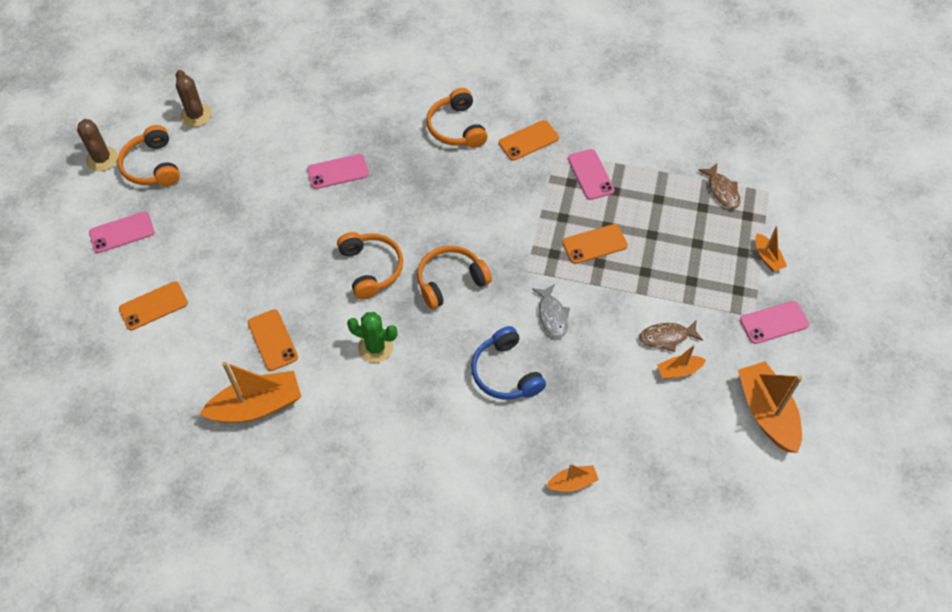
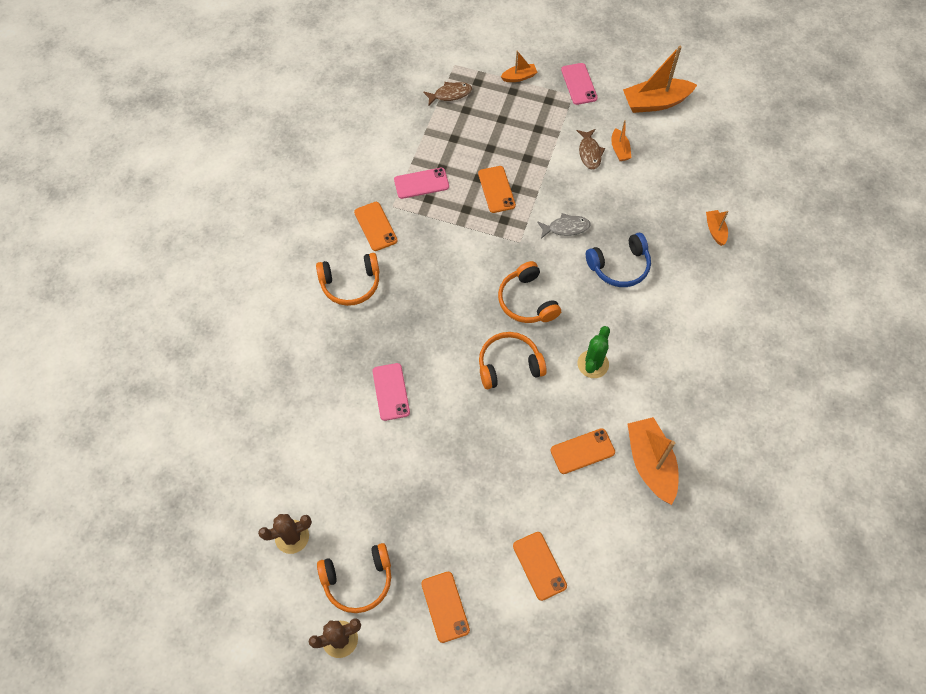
camera: 85 degrees left, 5 degrees up
pink phone [89,211,154,253] -> orange phone [421,572,470,643]

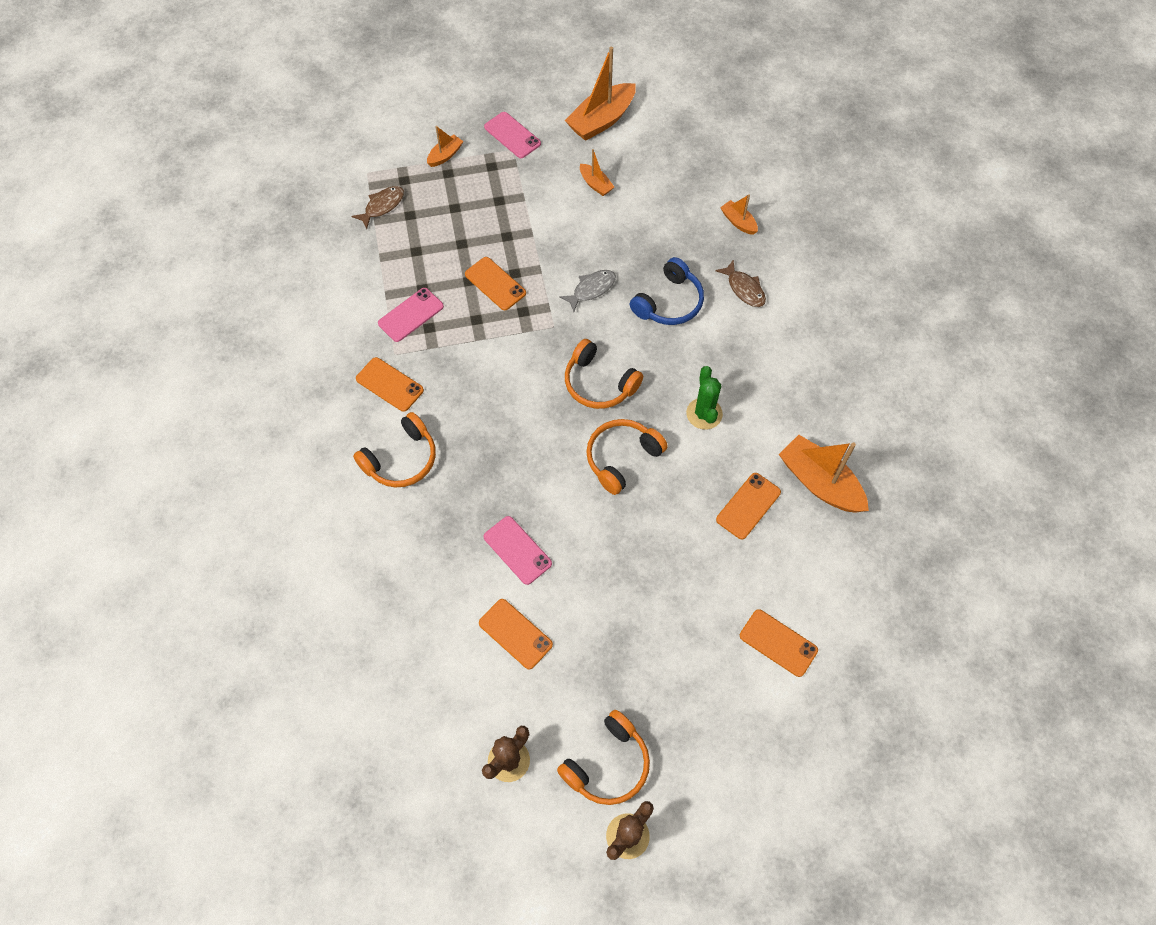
camera: 30 degrees left, 0 degrees up
orange phone [421,572,470,643] -> orange phone moved to [479,599,553,669]
brown fish [577,129,605,170] -> brown fish moved to [715,259,766,307]

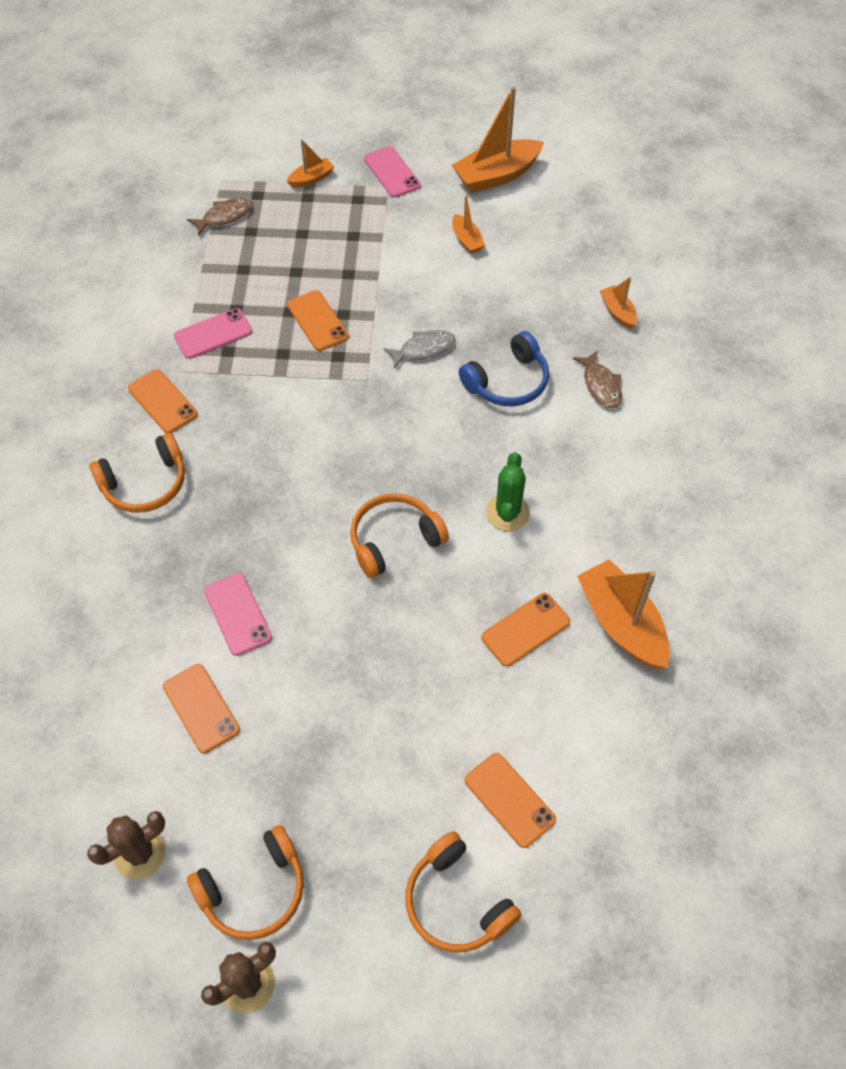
camera: 15 degrees right, 5 degrees down
orange headphones [565,339,643,409] -> orange headphones moved to [405,831,521,952]

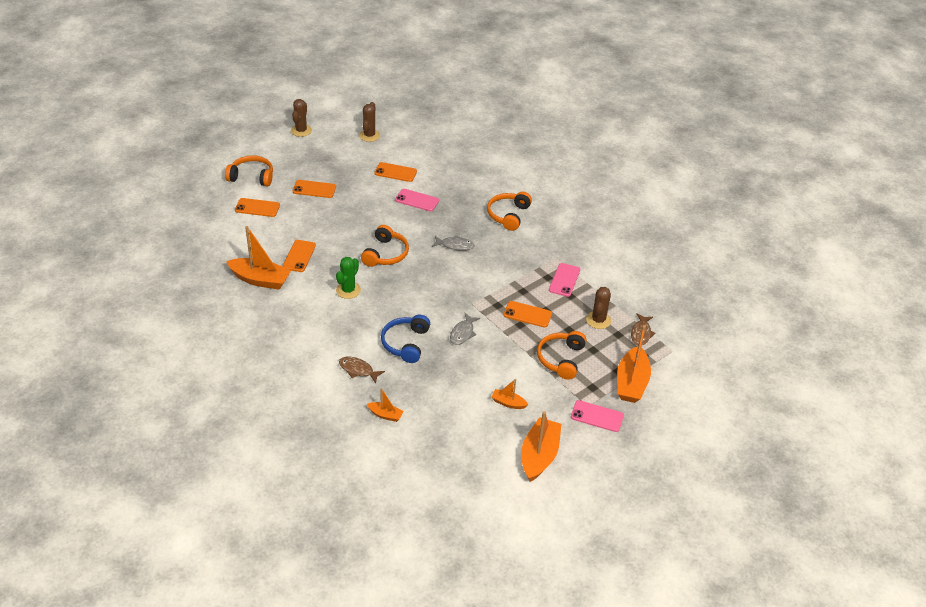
camera: 135 degrees right, 15 degrees down
orange phone [128,369,198,433] -> orange phone moved to [293,180,336,198]
orange headphones [187,825,304,940] -> orange headphones moved to [537,331,586,380]
orange boat [287,139,334,188] -> orange boat [617,325,651,403], size x1.96
green cactus [486,452,530,531] -> green cactus turned 60 degrees clockwise [336,257,361,299]
none -> grey fish [432,235,475,251]
none -> brown cactus [586,287,611,329]

